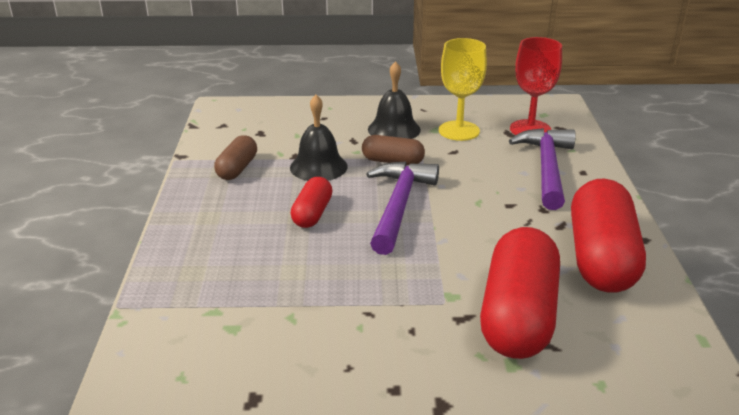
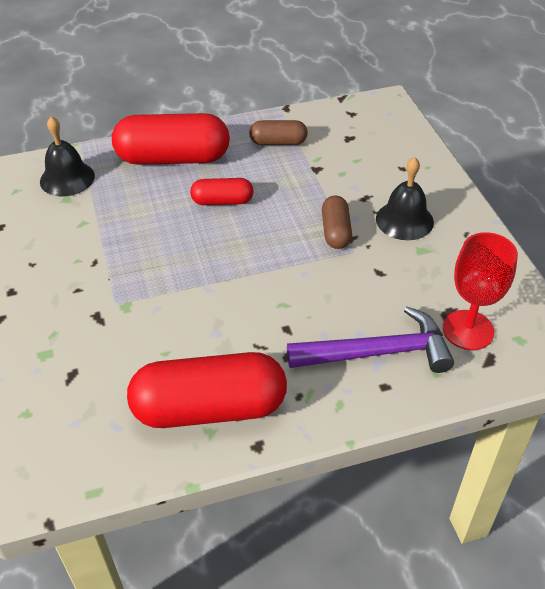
camera: 75 degrees right, 15 degrees up
black bell [290,95,347,181] -> black bell moved to [40,116,95,197]
purple hammer [366,161,439,255] -> none
yellow goblet [439,38,487,141] -> none
red capsule [480,227,560,359] -> red capsule moved to [112,113,230,165]

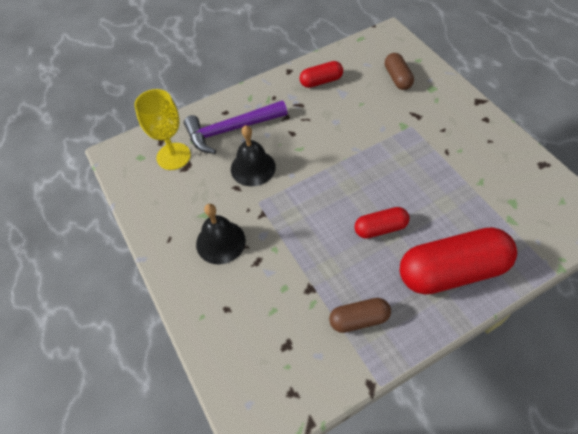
camera: 170 degrees right, 10 degrees up
black bell [40,116,95,197] -> black bell moved to [231,125,276,186]
red capsule [127,352,287,428] -> red capsule [300,61,343,88], size x0.51
brown capsule [322,196,352,249] -> brown capsule moved to [385,53,414,90]
red goblet [443,232,518,350] -> yellow goblet [134,89,191,170]

